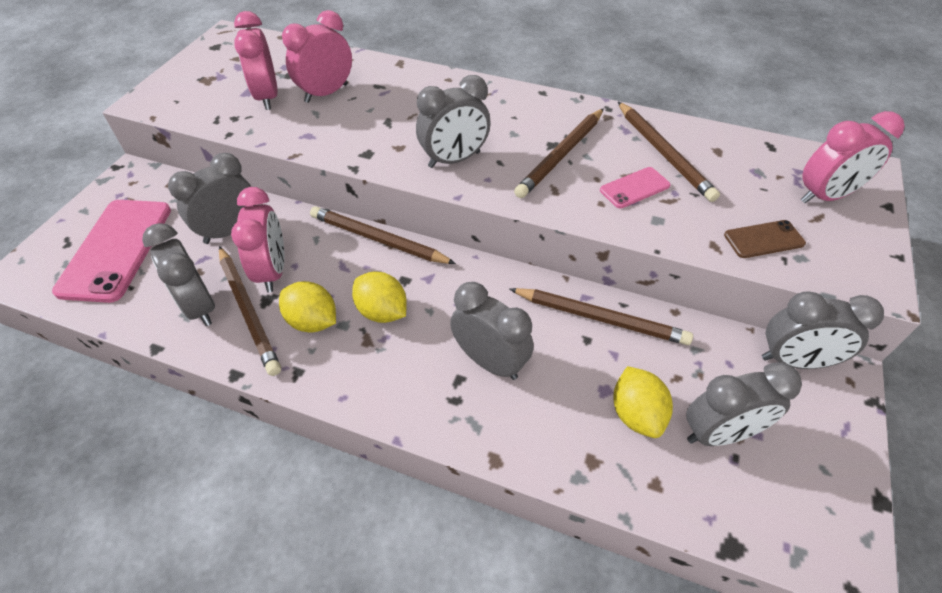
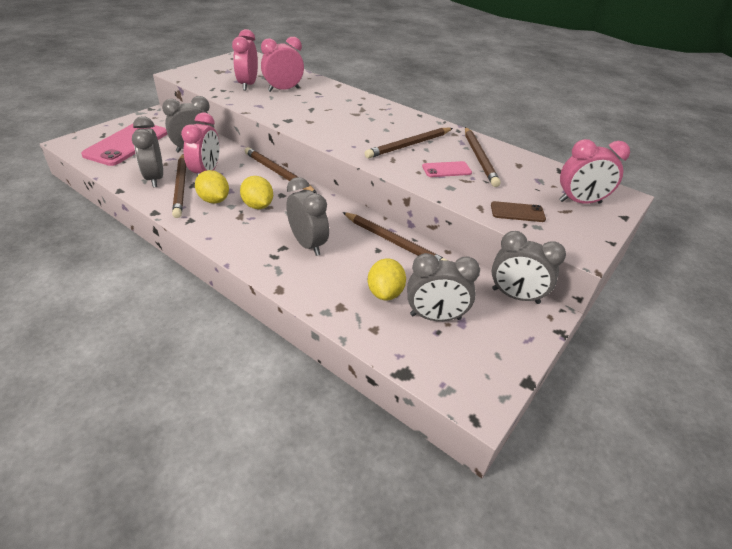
camera: 15 degrees right, 10 degrees down
grey clock [416,75,491,168] -> none

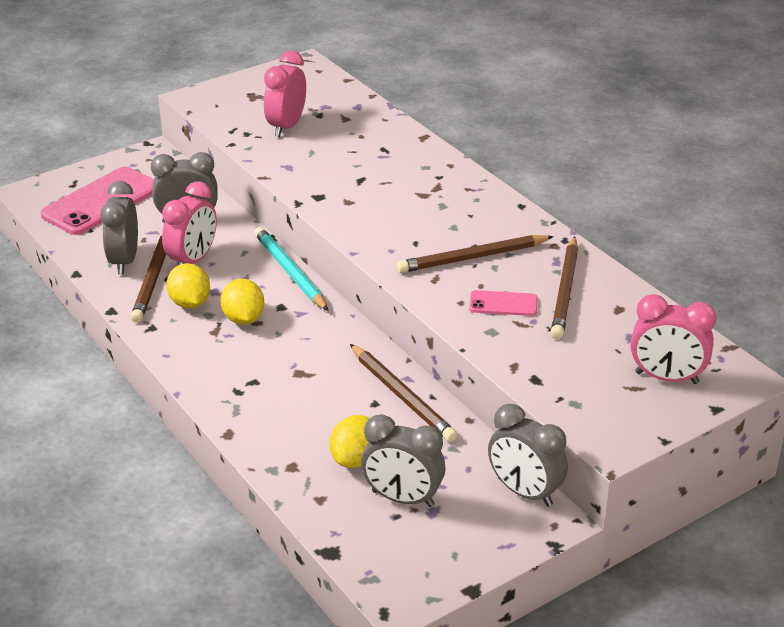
camera: 20 degrees right, 5 degrees down
brown pencil [245,147,317,193] -> turquoise pencil [254,227,328,311]
pink clock [261,37,304,92] -> none
grey clock [286,177,329,256] -> none
brown phone [491,201,546,222] -> none

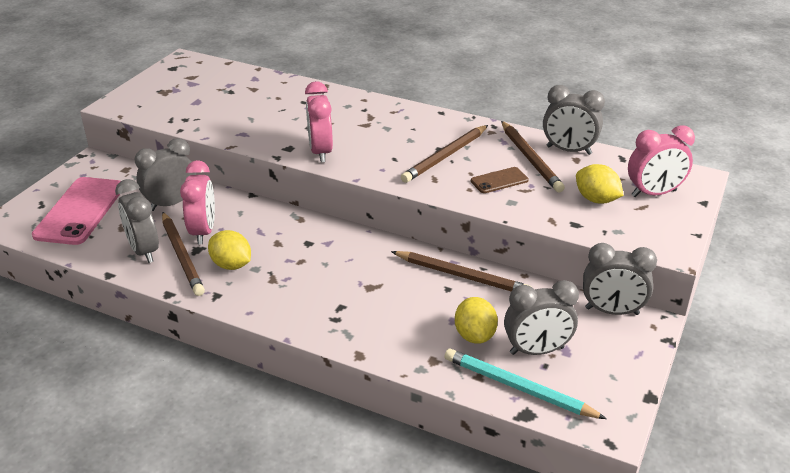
camera: 30 degrees left, 0 degrees up
yellow lemon [220,278,264,325] -> yellow lemon moved to [576,164,624,204]
turquoise pencil [254,227,328,311] -> turquoise pencil moved to [444,348,607,419]
pink clock [264,51,306,137] -> pink clock moved to [305,81,333,163]
pink phone [469,290,537,316] -> brown phone [471,167,529,193]
none -> grey clock [543,85,605,155]

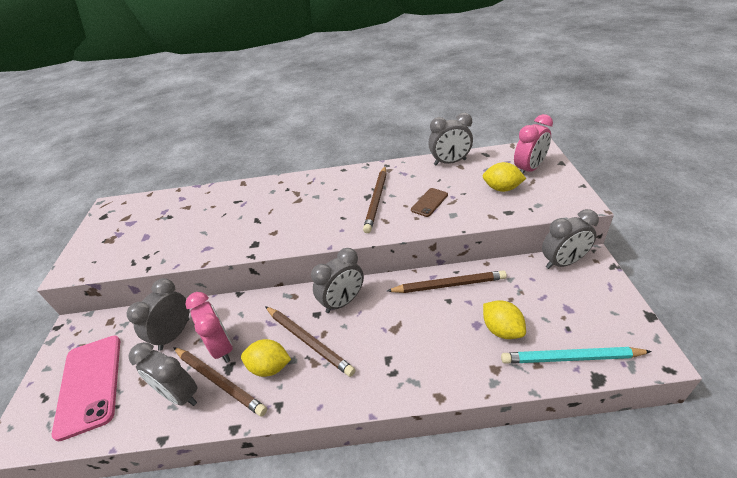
camera: 25 degrees left, 5 degrees up
pink clock [305,81,333,163] -> none
brown pencil [501,121,565,192] -> brown pencil moved to [265,306,355,377]
grey clock [504,280,579,355] -> grey clock moved to [311,248,364,313]

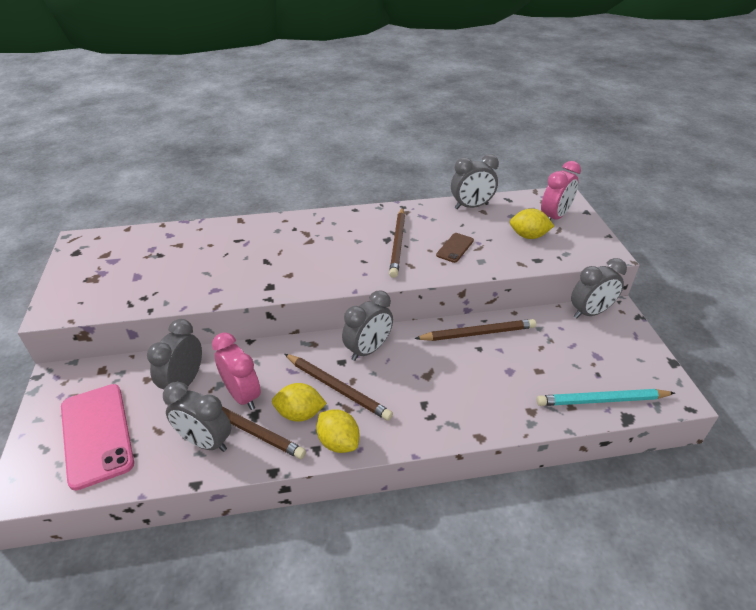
camera: 10 degrees left, 0 degrees up
yellow lemon [483,300,526,339] -> yellow lemon moved to [317,409,359,453]

